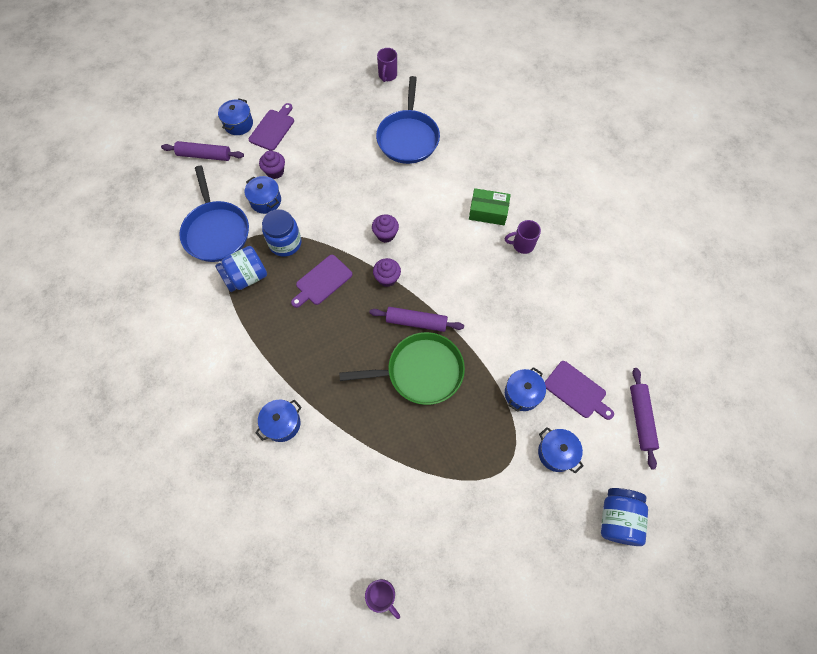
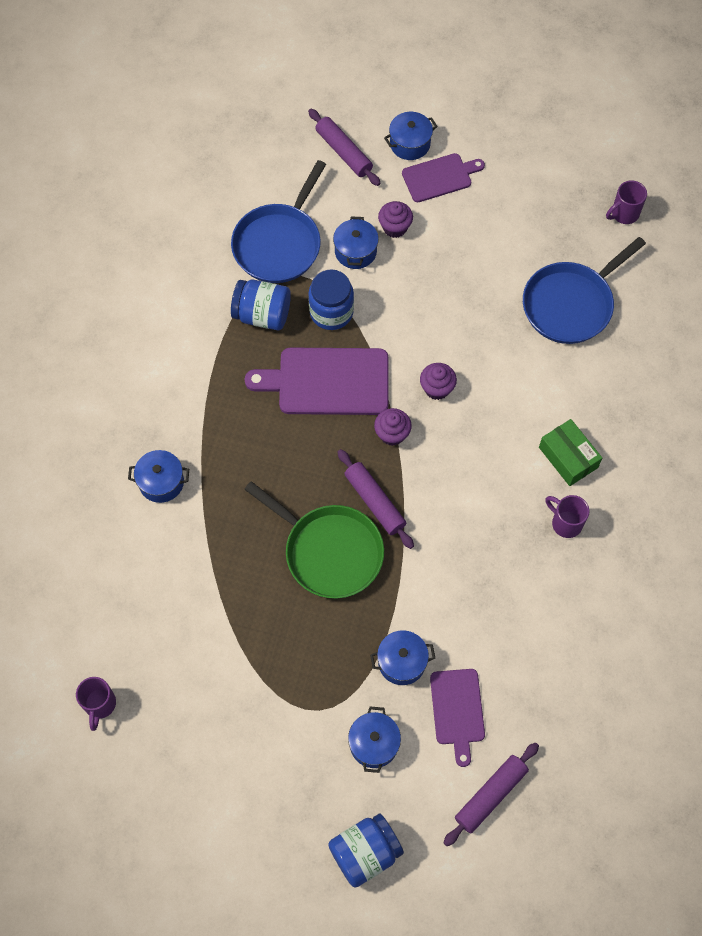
camera: 45 degrees right, 0 degrees up
purple cutting board [291,255,352,308] -> purple cutting board [245,348,388,415], size x1.63

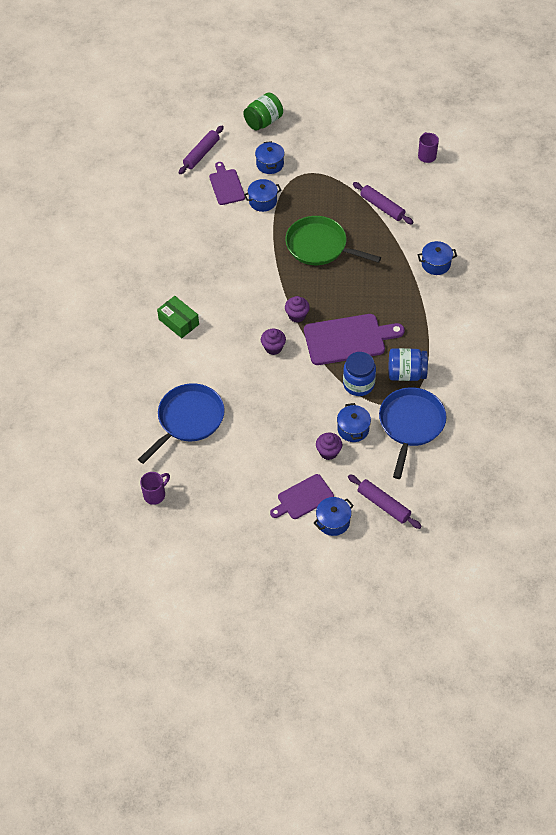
camera: 170 degrees right, 10 degrees down
blue jar [328,814,404,888] -> green jar [243,93,283,131]
purple rolling pin [338,449,414,549] -> purple rolling pin moved to [353,182,413,224]
purple mug [545,495,589,538] -> none

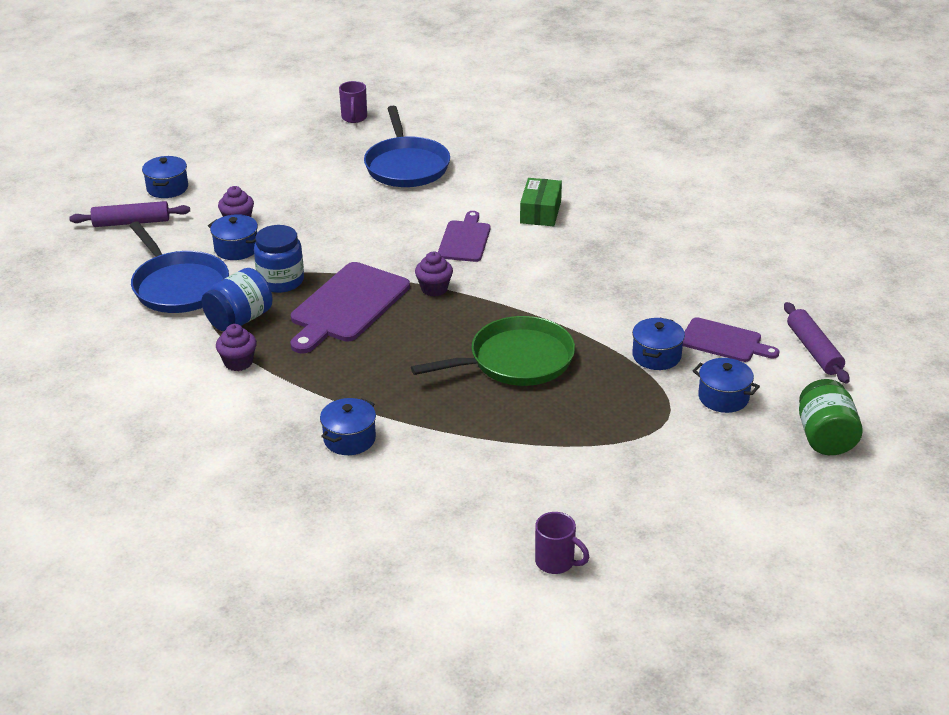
camera: 130 degrees right, 20 degrees down
green box [157,296,199,338] -> green box turned 75 degrees counterclockwise [520,178,562,226]
purple cupcake [261,328,286,355] -> purple cupcake moved to [216,324,257,371]
purple cutting board [270,474,334,519] -> purple cutting board moved to [438,211,490,262]
purple rolling pin [353,182,413,224] -> none

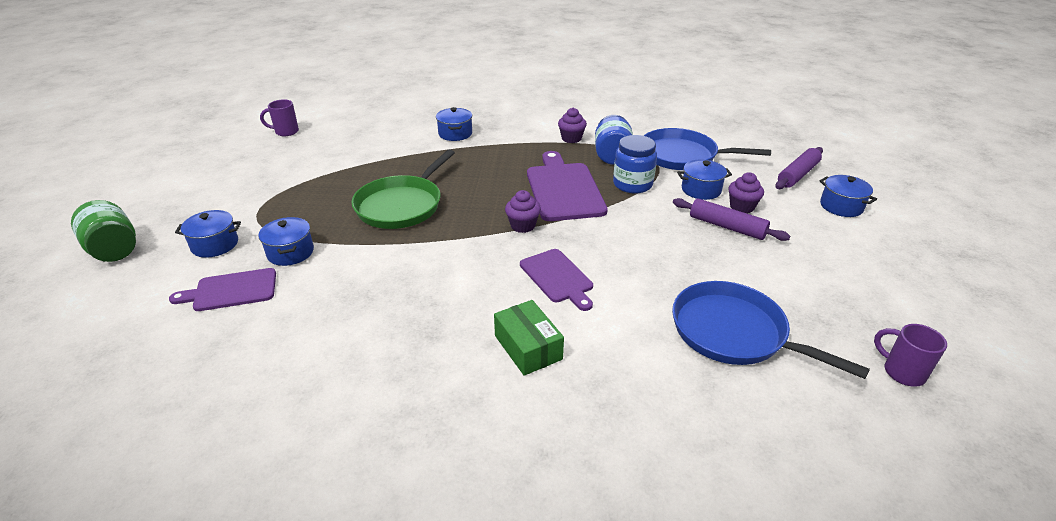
camera: 140 degrees right, 0 degrees up
purple rolling pin [784,302,850,383] -> purple rolling pin moved to [673,198,790,241]

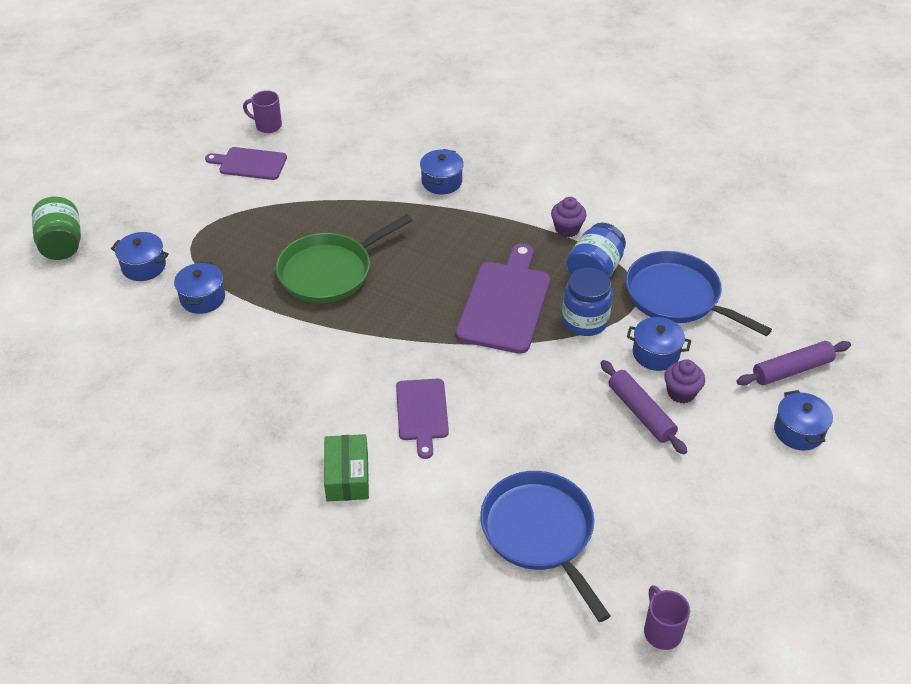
camera: 25 degrees right, 10 degrees up
purple cutting board [169,268,276,311] -> purple cutting board moved to [205,147,287,180]
purple cupcake [505,190,541,233] -> none

